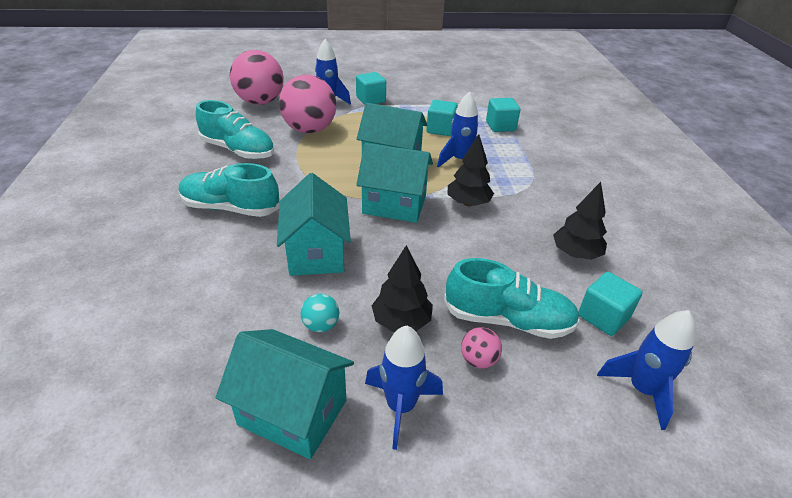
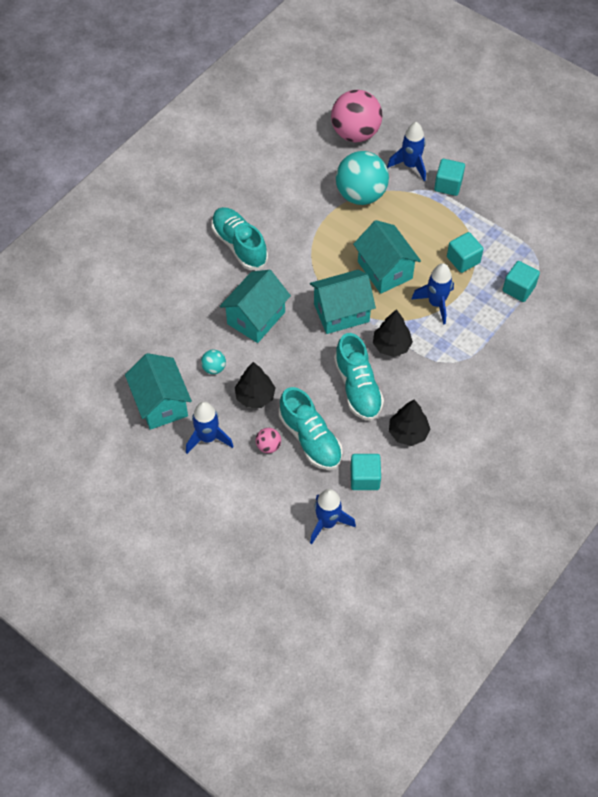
camera: 45 degrees right, 20 degrees up
turquoise shoe [196,100,274,159] -> turquoise shoe moved to [334,333,384,421]
pink ball [279,74,336,133] -> turquoise ball [336,151,389,205]
turquoise house [356,143,433,223] -> turquoise house turned 75 degrees counterclockwise [310,269,376,334]

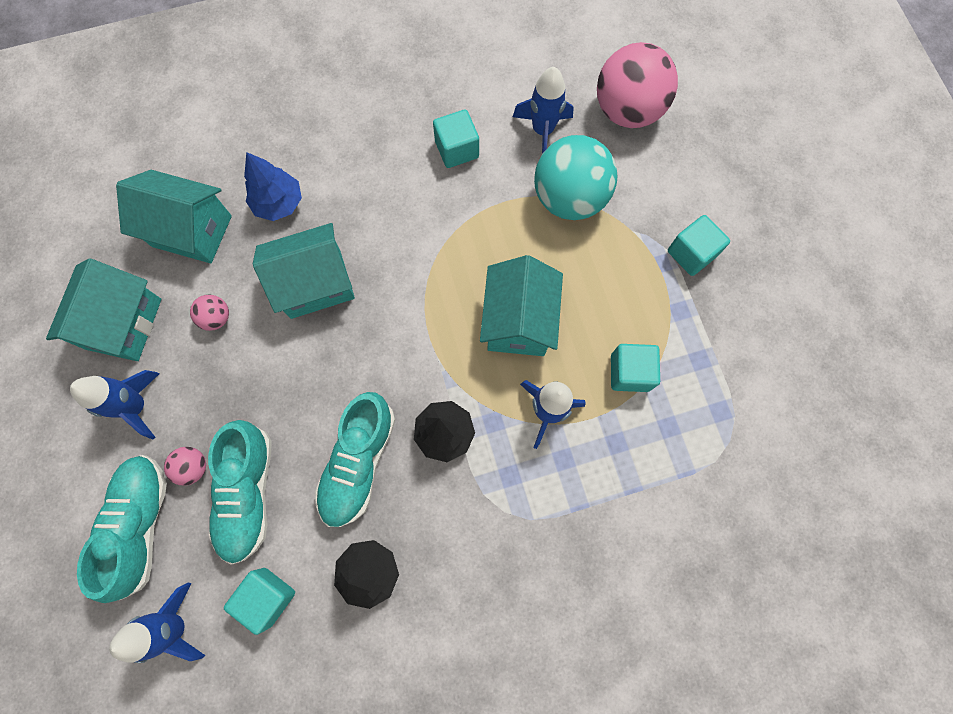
camera: 35 degrees right, 15 degrees up
turquoise ball [201,350,226,374] -> pink ball [190,295,229,331]
turquoise shoe [211,207,268,270] -> turquoise shoe moved to [77,455,167,603]
black tree [235,362,275,408] -> none
turquoise house [310,269,376,334] -> turquoise house moved to [116,170,232,263]
blue rocket [387,122,426,181] -> blue rocket moved to [513,67,574,154]
turquoise cube [503,261,540,302] -> turquoise cube moved to [433,109,479,168]
none -> blue tree [244,152,302,221]

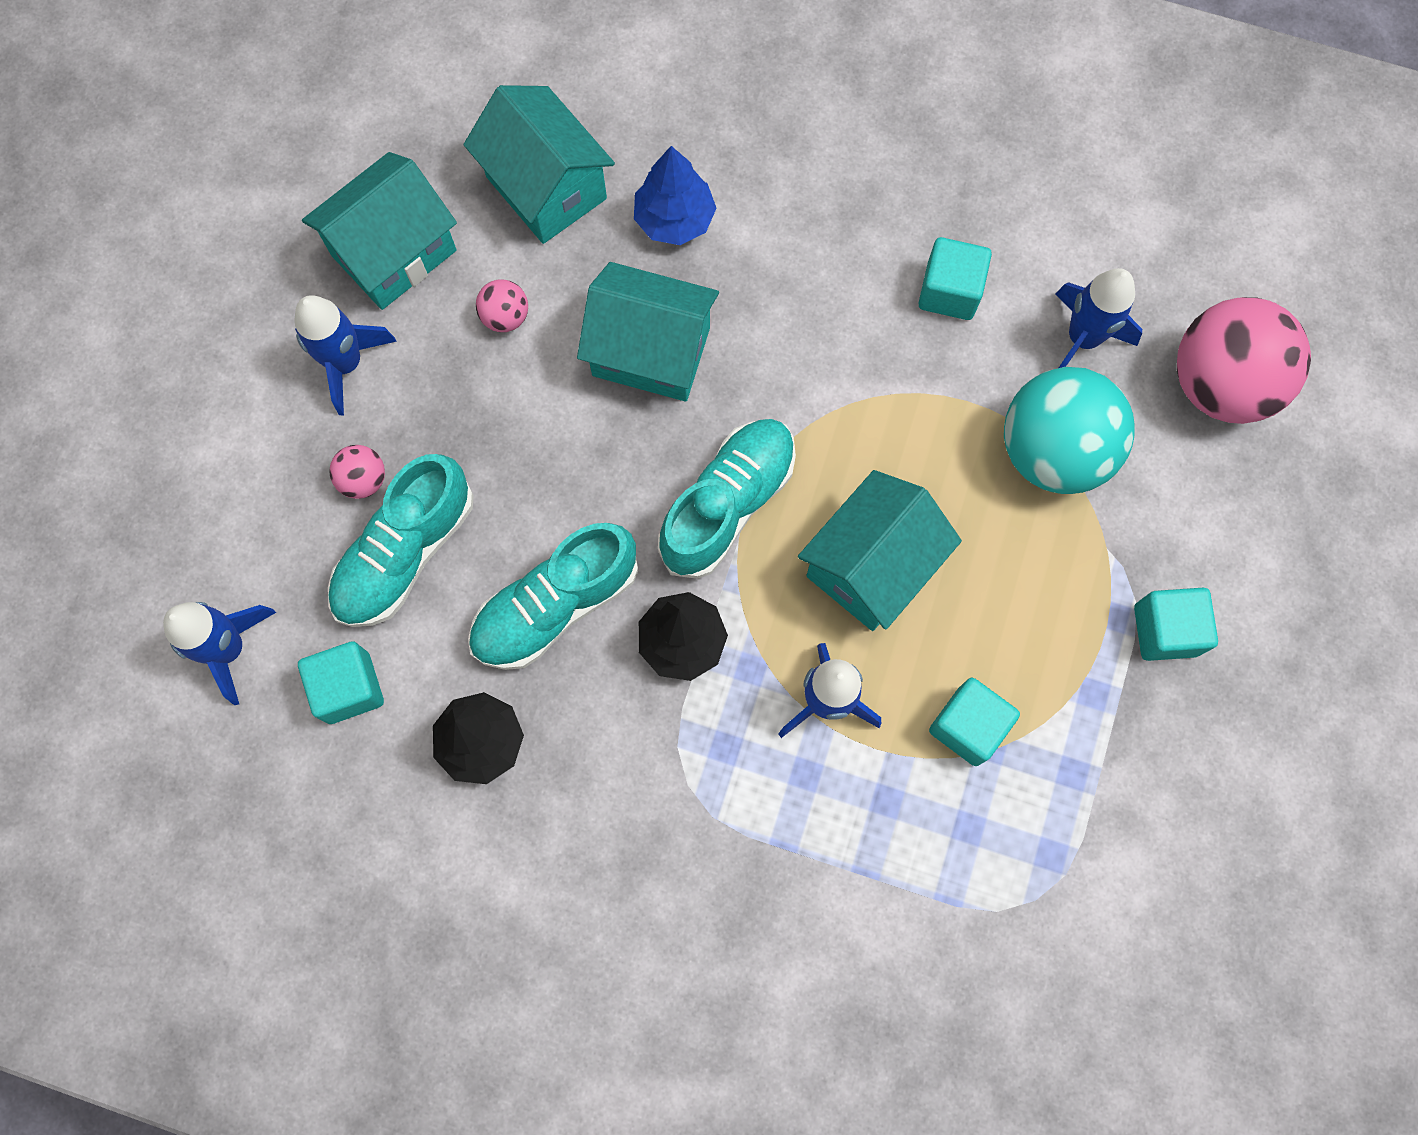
camera: 35 degrees right, 0 degrees up
turquoise shoe [77,455,167,603] -> turquoise shoe moved to [658,419,796,579]

